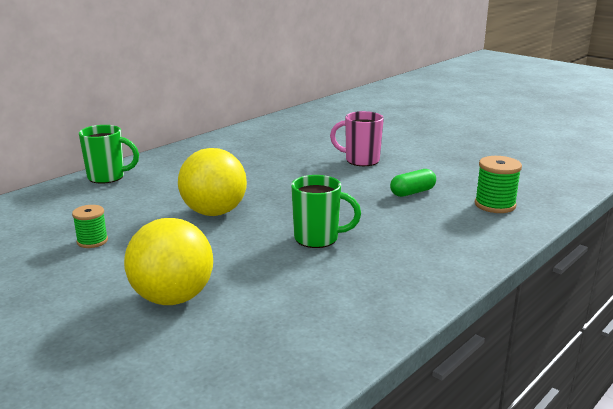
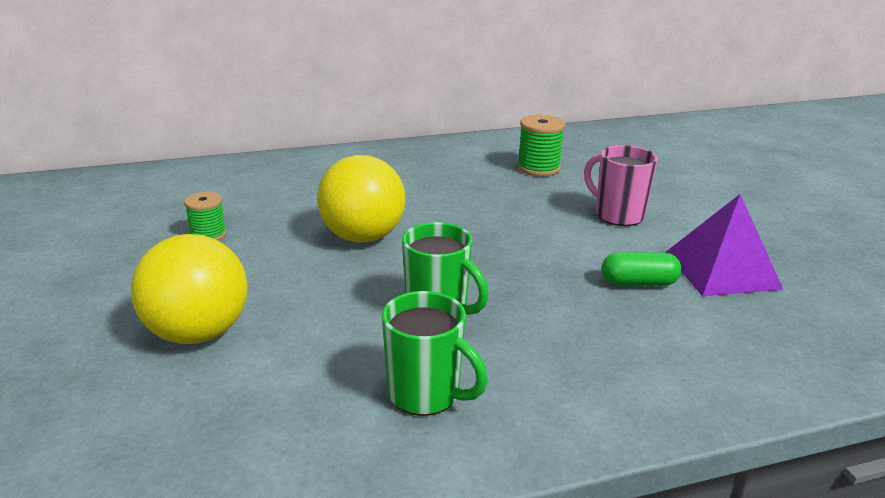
camera: 30 degrees right, 5 degrees up
green mug [79,125,139,184] -> green mug moved to [382,291,488,416]
green spool [475,156,522,213] -> green spool moved to [517,114,565,176]
none -> purple pyramid [665,194,783,296]

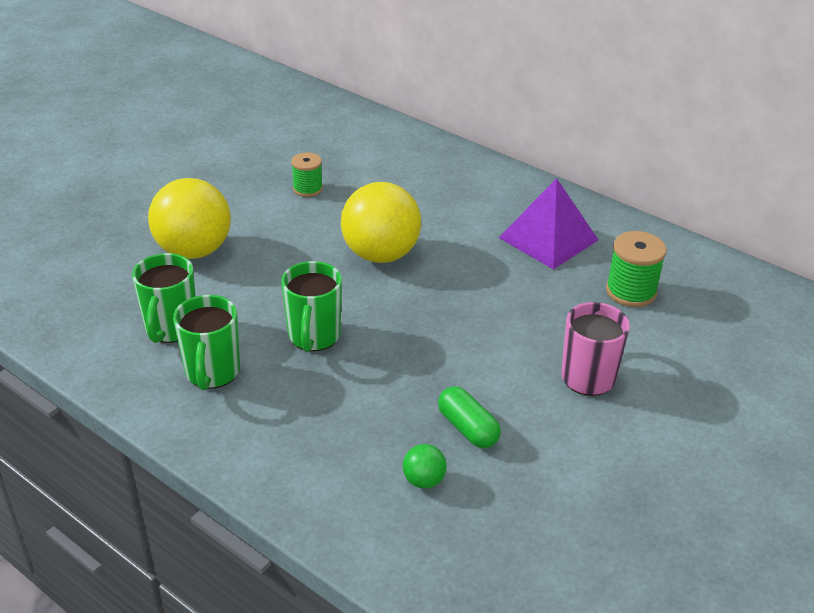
camera: 55 degrees right, 10 degrees up
purple pyramid [665,194,783,296] -> purple pyramid moved to [499,178,598,269]
none -> green mug [132,253,196,343]
none -> green ball [403,444,447,489]

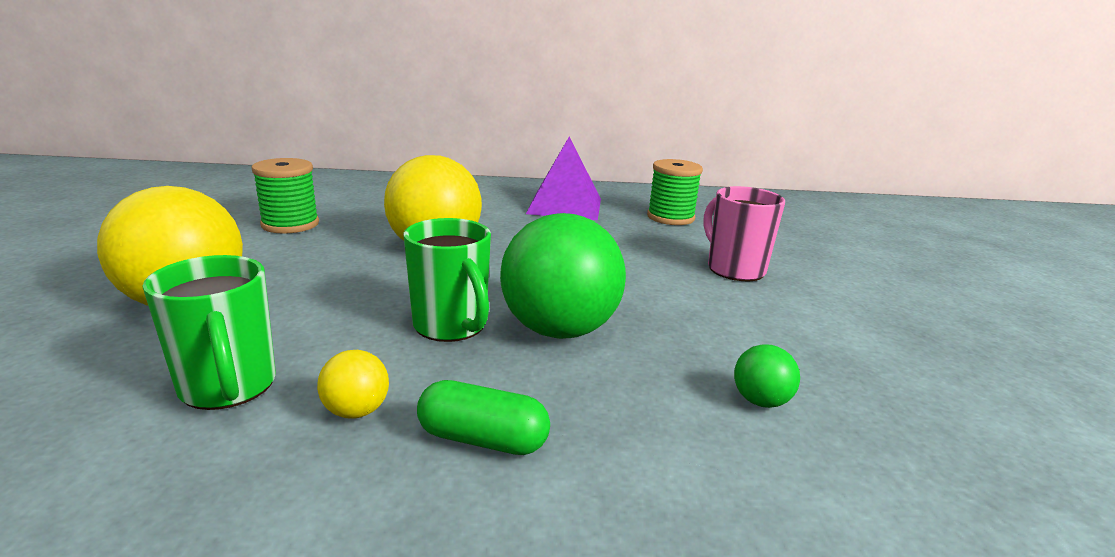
camera: 40 degrees left, 15 degrees down
green mug [173,295,240,390] -> yellow ball [317,350,389,418]
green spool [291,152,323,197] -> green spool [251,158,319,234], size x1.50
green capsule [438,386,501,448] -> green capsule moved to [417,380,550,455]
none -> green ball [500,213,626,339]

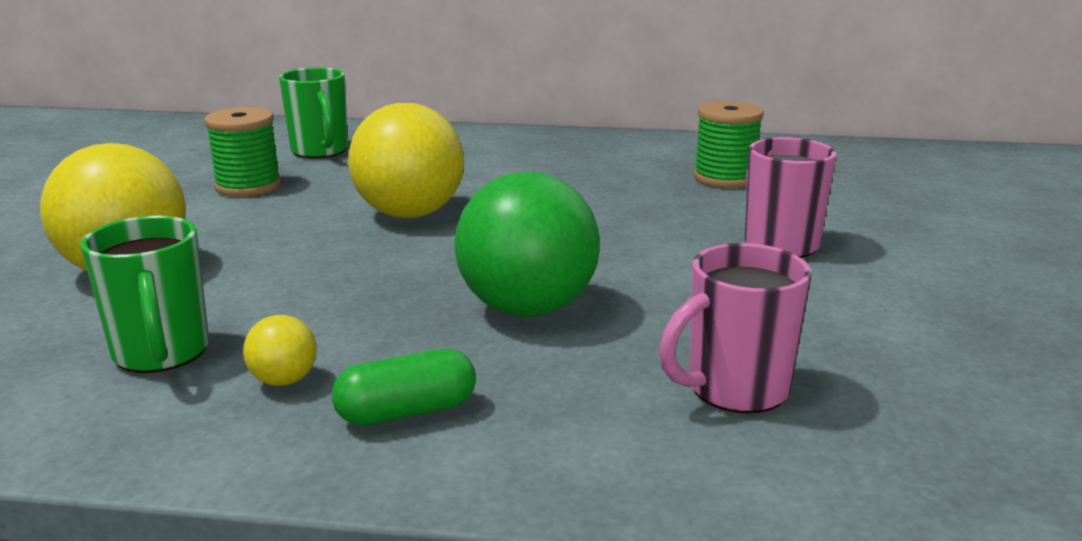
camera: 10 degrees right, 0 degrees up
green mug [403,218,491,342] -> green mug moved to [279,67,348,158]
green capsule [417,380,550,455] -> green capsule turned 45 degrees counterclockwise [332,349,476,426]
purple pyramid [526,137,601,220] -> none
green ball [734,344,800,408] -> pink mug [659,243,812,414]

